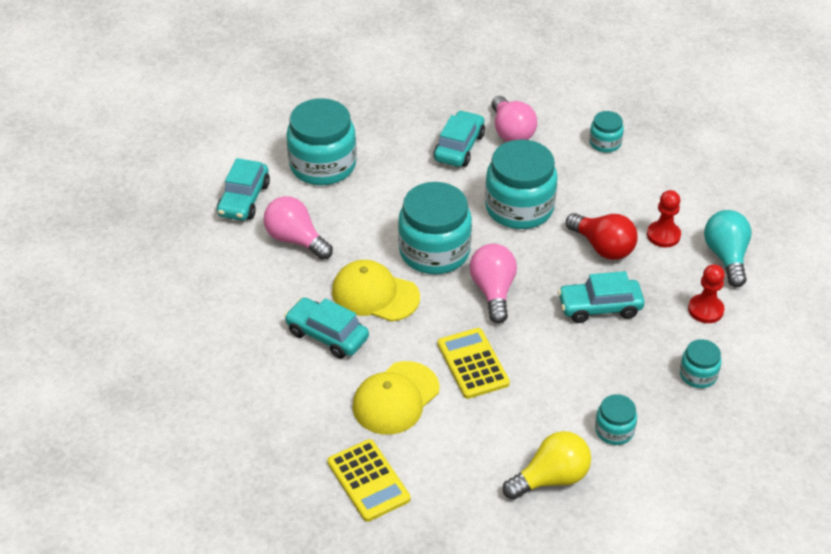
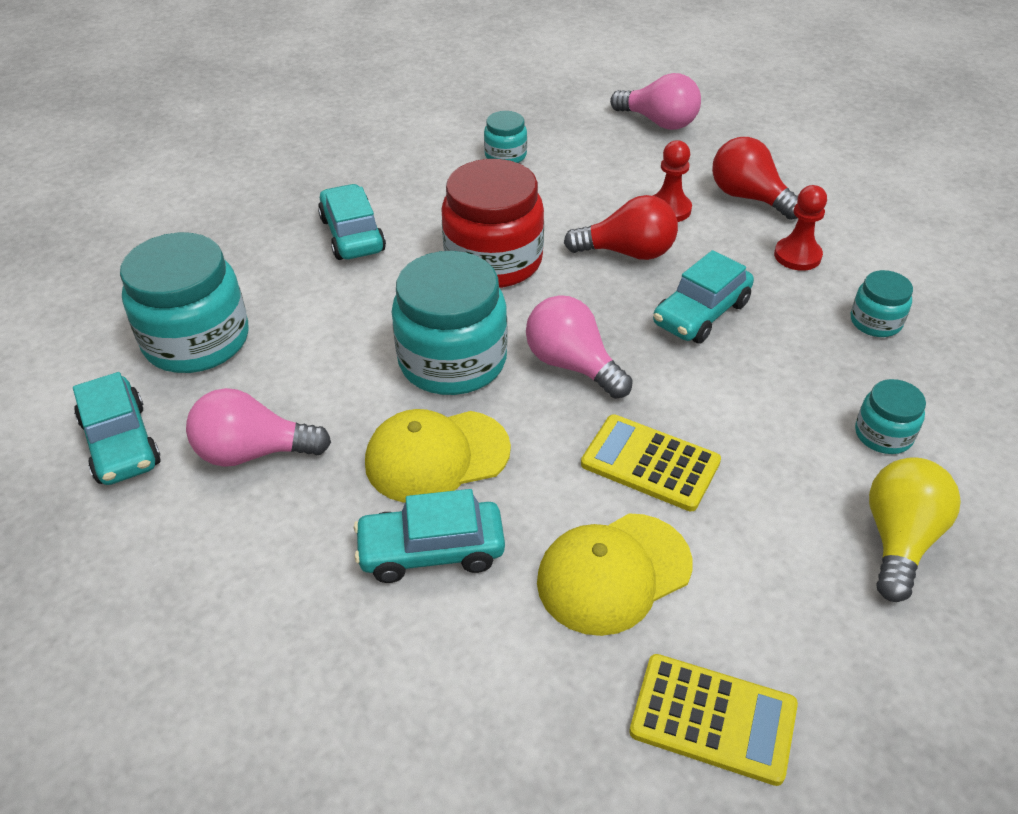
camera: 40 degrees left, 0 degrees up
yellow cap [353,361,439,435] -> yellow cap turned 60 degrees clockwise [537,513,693,636]
turquoise jar [485,140,558,229] -> red jar [441,159,544,288]
pink light bulb [491,96,537,142] -> pink light bulb moved to [610,73,701,130]
turquoise light bulb [704,210,752,287] -> red light bulb [712,137,798,220]

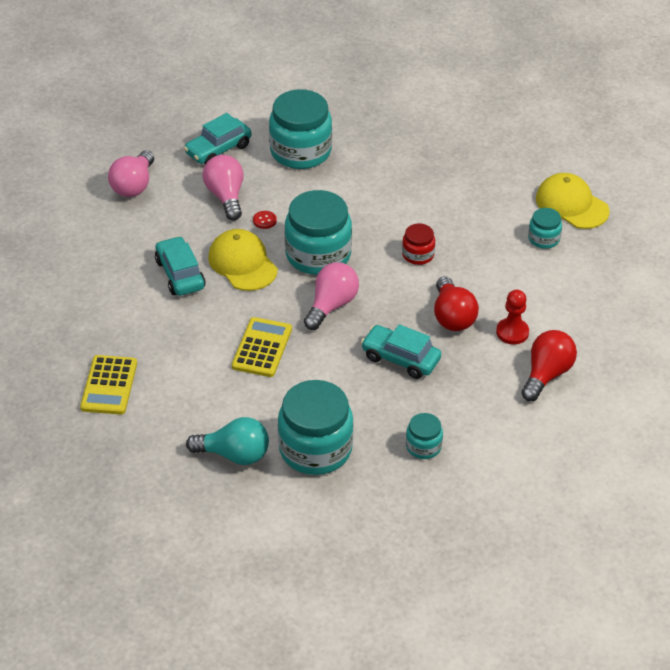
camera: 75 degrees right, 0 degrees up
turquoise car [318,184,386,260] -> none
red jar [441,159,544,288] -> red jar [402,223,435,265], size x0.49
yellow cap [537,513,693,636] -> yellow cap moved to [536,173,609,229]
pink light bulb [610,73,701,130] -> pink light bulb moved to [108,150,154,197]
red pawn [774,185,827,271] -> none
turquoise jar [855,379,926,454] -> turquoise jar [278,380,354,475], size x2.04
yellow light bulb [869,457,961,602] -> turquoise light bulb [186,417,269,465]
none -> red button [253,211,277,229]

